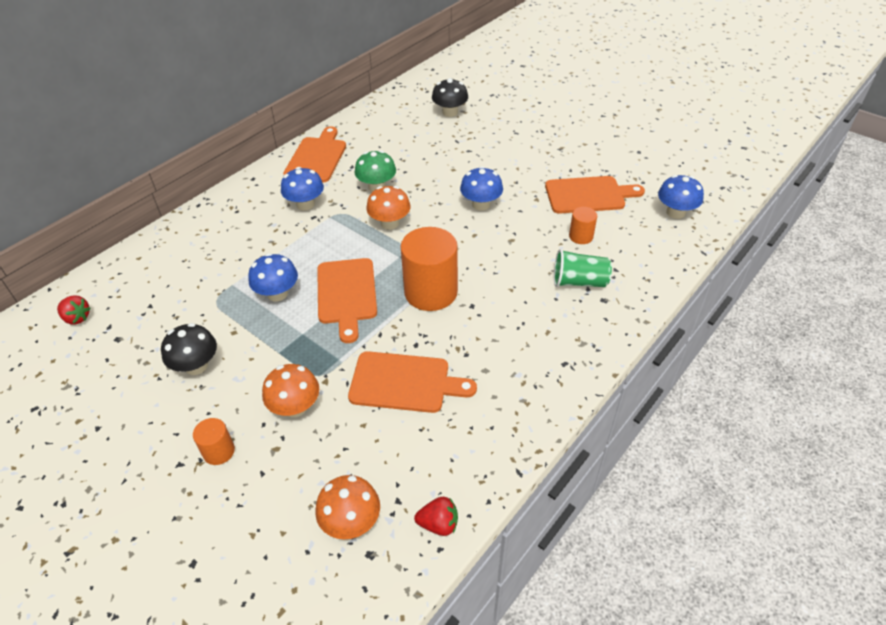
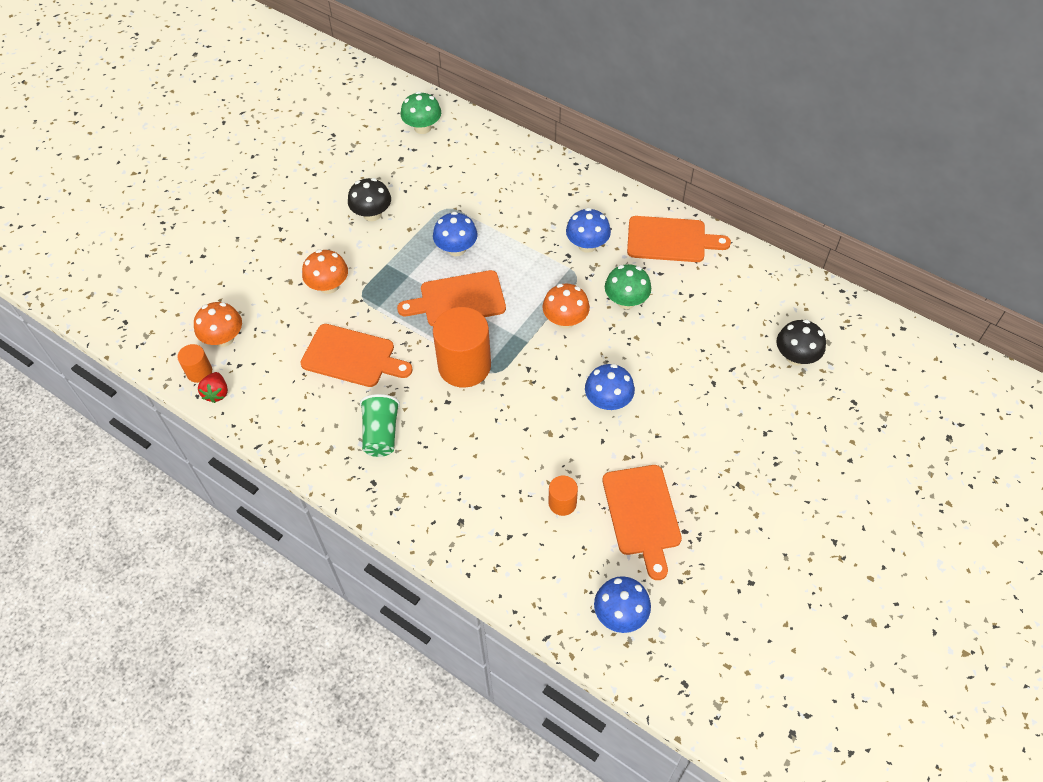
camera: 85 degrees right, 10 degrees up
red strawberry [57,295,91,325] -> green mushroom [401,91,441,134]
orange cylinder [193,418,235,465] -> orange cylinder moved to [177,344,212,383]
orange cutting board [348,351,477,413] -> orange cutting board turned 75 degrees counterclockwise [300,324,413,387]
green cup [554,249,612,287] -> green cup moved to [360,394,400,457]

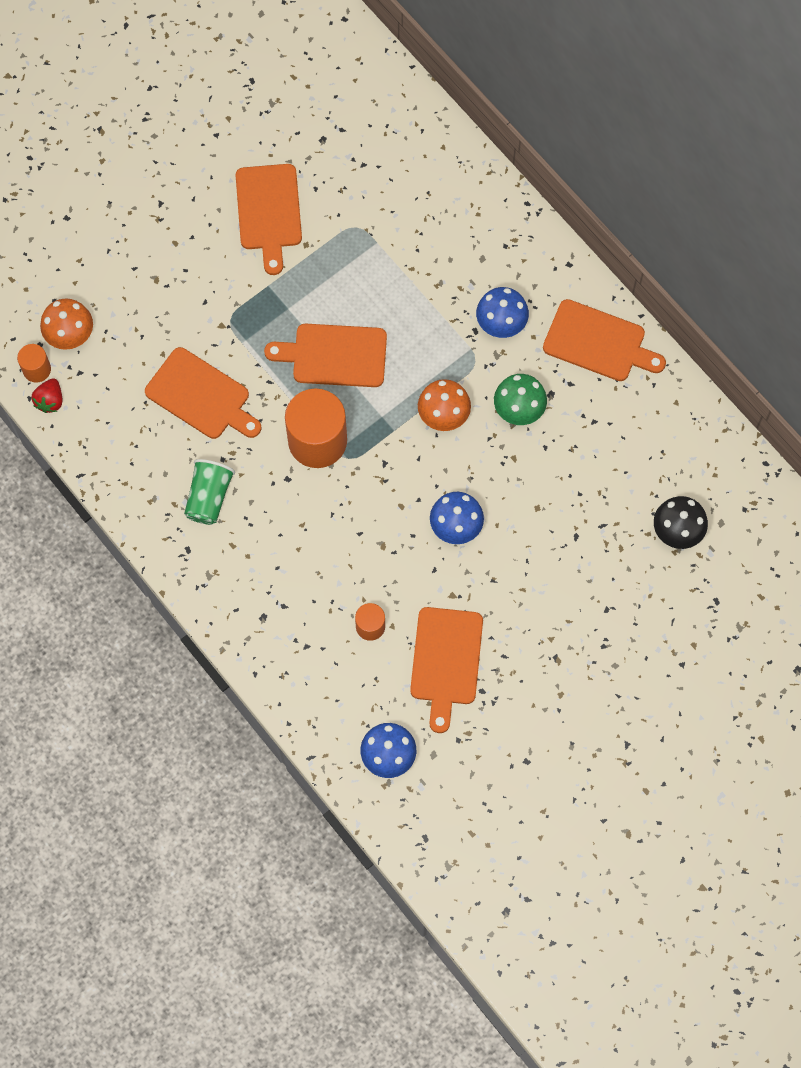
camera: 15 degrees right, 15 degrees up
orange mushroom [302,249,348,294] -> none
black mushroom [348,178,391,221] -> orange cutting board [236,164,302,275]
green mushroom [401,91,441,134] -> none
blue mushroom [433,212,478,256] -> none

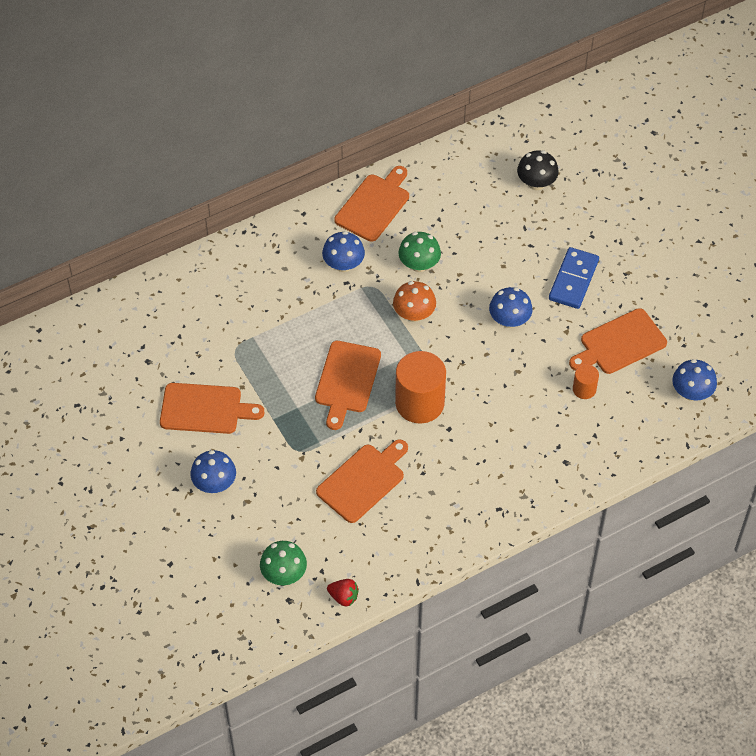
camera: 80 degrees left, 15 degrees down
orange cylinder [17,344,51,382] -> none
orange mushroom [40,299,93,350] -> green mushroom [260,541,307,585]
green cup [184,459,235,525] -> none
orange cutting board [410,607,483,733] -> orange cutting board turned 135 degrees clockwise [569,308,667,374]
none -> blue mushroom [191,450,236,493]
none -> blue domino [549,247,599,309]

